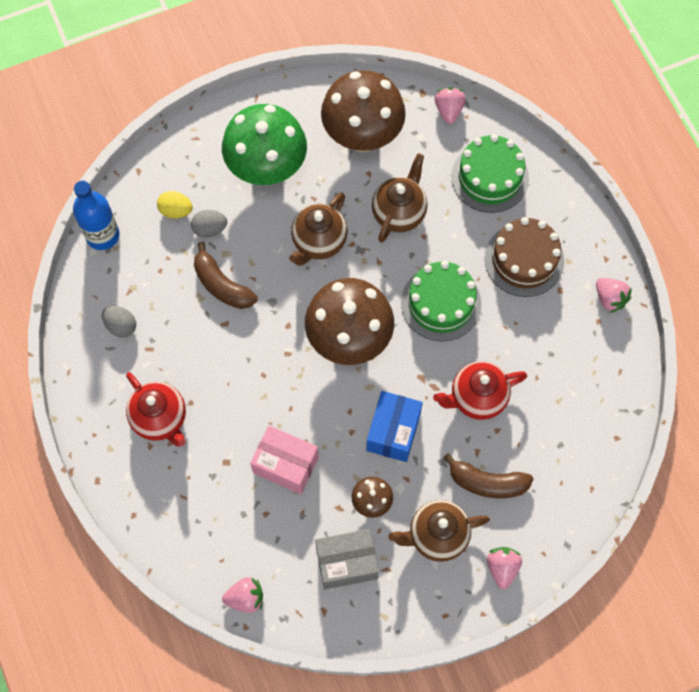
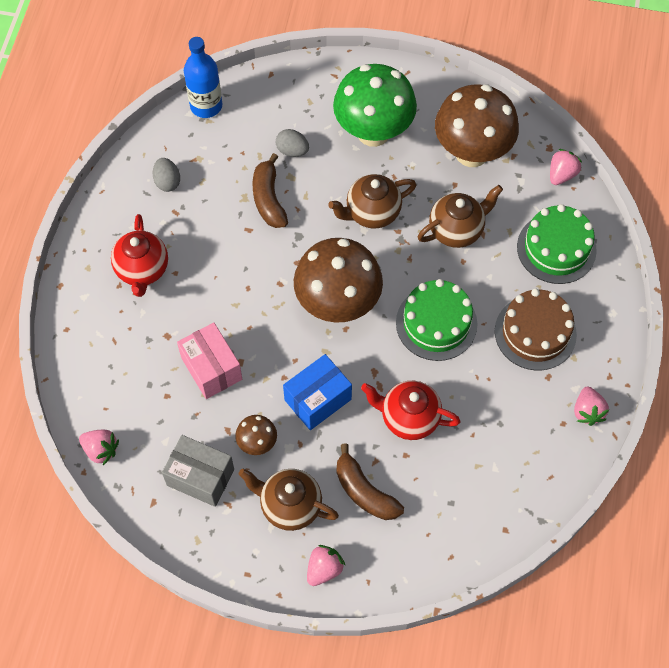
camera: 35 degrees right, 5 degrees down
yellow egg [157,191,193,219] -> none

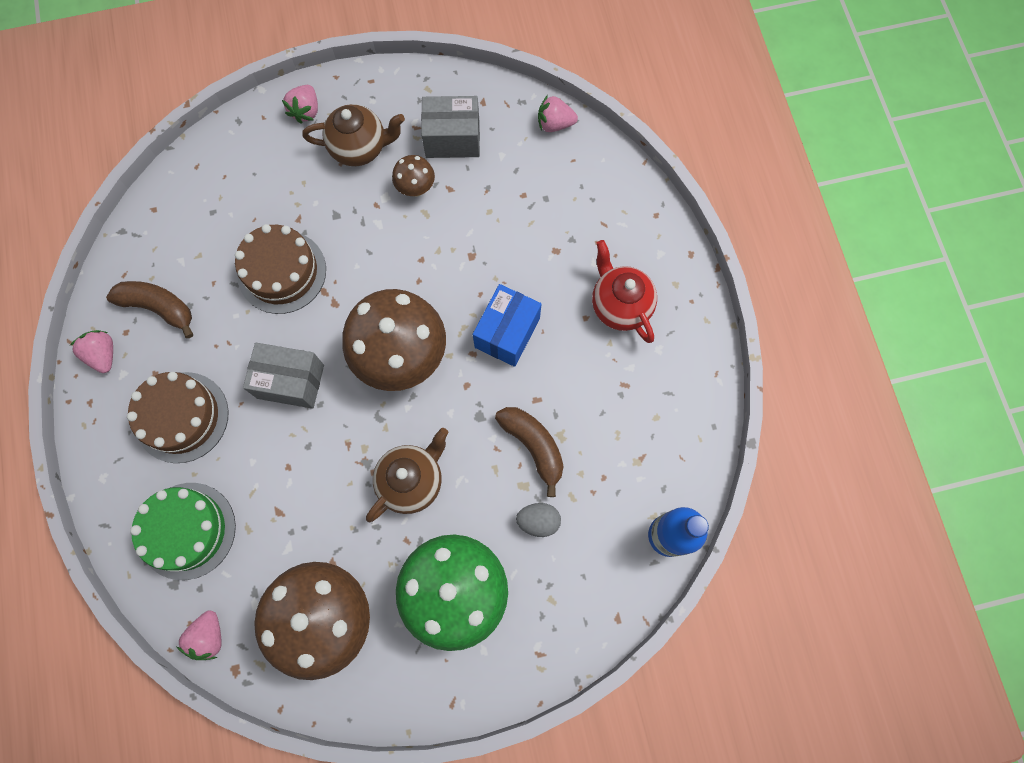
camera: 155 degrees right, 10 degrees up
grey egg [153,158,180,192] -> none
pink box [177,323,242,399] -> none
blue box [283,354,352,430] -> blue box moved to [473,284,541,367]
brown banana [336,443,404,520] -> brown banana moved to [106,281,193,338]
red teapot [361,381,461,440] -> brown cake [235,224,326,314]
green cake [396,279,477,361] -> grey box [243,343,324,409]
brown teapot [417,185,503,248] -> none

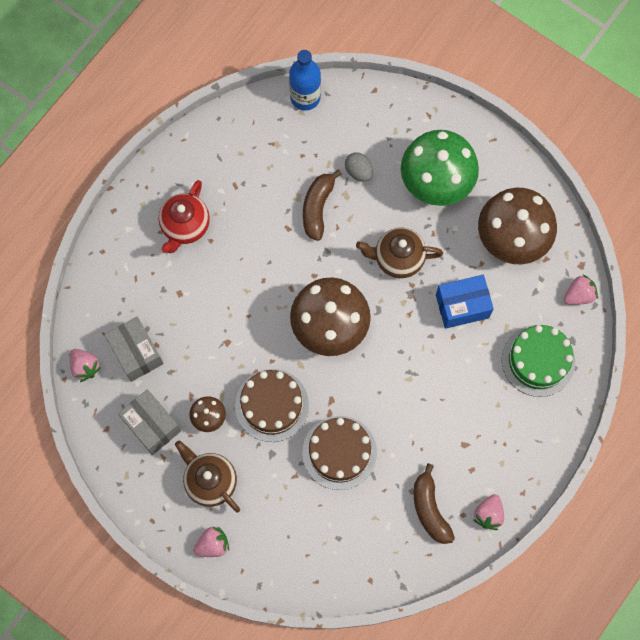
camera: 130 degrees left, 0 degrees up
brown cake [127,372,228,463] -> brown cake moved to [235,369,309,442]
grey box [243,343,324,409] -> grey box moved to [104,317,163,382]
blue box [473,284,541,367] -> blue box moved to [436,275,494,329]

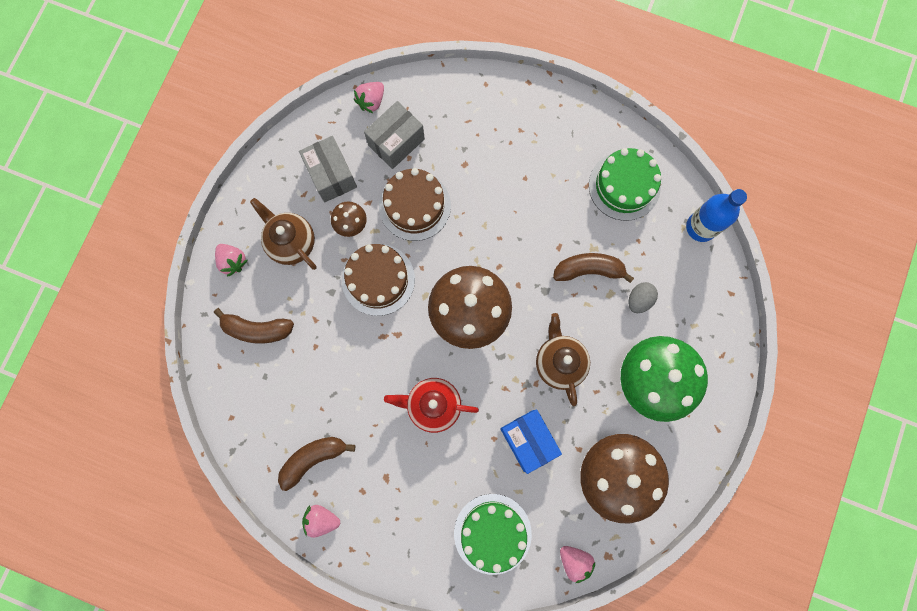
camera: 75 degrees right, 5 degrees up
grey box [118,389,181,455] -> grey box turned 60 degrees counterclockwise [299,136,357,202]
red teapot [159,180,210,253] -> red teapot moved to [384,378,479,433]
brown teapot [175,441,240,512] -> brown teapot turned 75 degrees counterclockwise [250,198,317,270]
brown cake [302,416,377,490] -> brown cake moved to [379,168,451,241]
none -> brown banana [214,308,294,344]
none -> green cake [589,148,661,221]

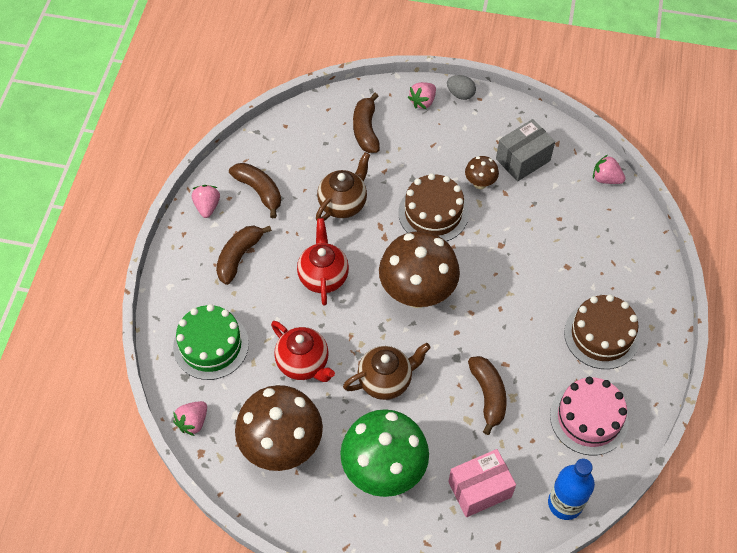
camera: 80 degrees right, 20 degrees down
brown teapot [250,198,317,270] -> brown teapot moved to [316,152,370,221]
grey box [364,101,425,169] -> none
brown cake [379,168,451,241] -> brown cake moved to [564,294,640,369]
blue box [500,410,562,474] -> red teapot [271,321,335,382]
green cake [589,148,661,221] -> pink cake [550,377,629,455]
grey egg [628,282,658,313] -> grey egg moved to [447,75,476,100]
none -> brown banana [216,226,272,285]
none -> pink box [448,449,516,517]

